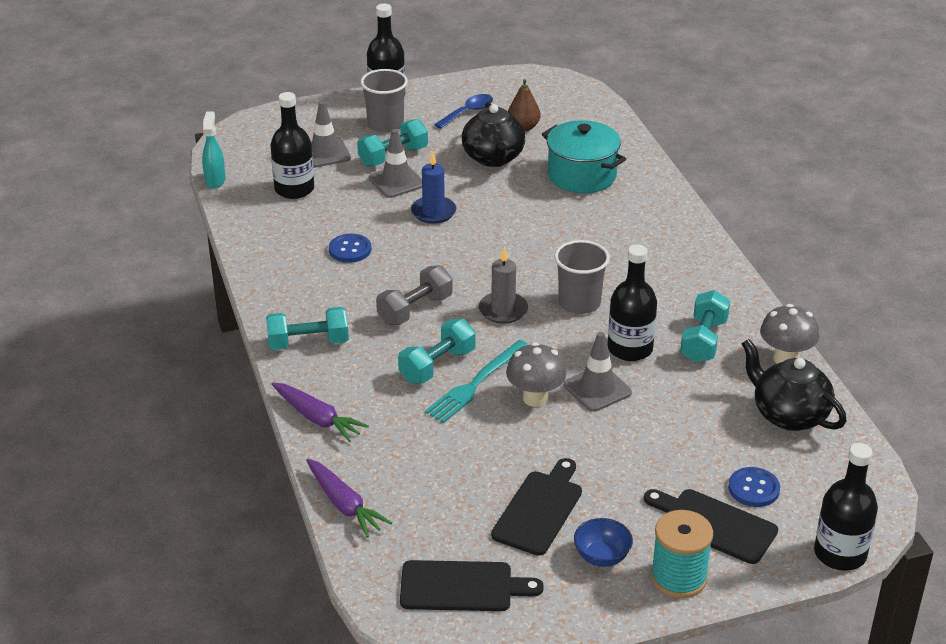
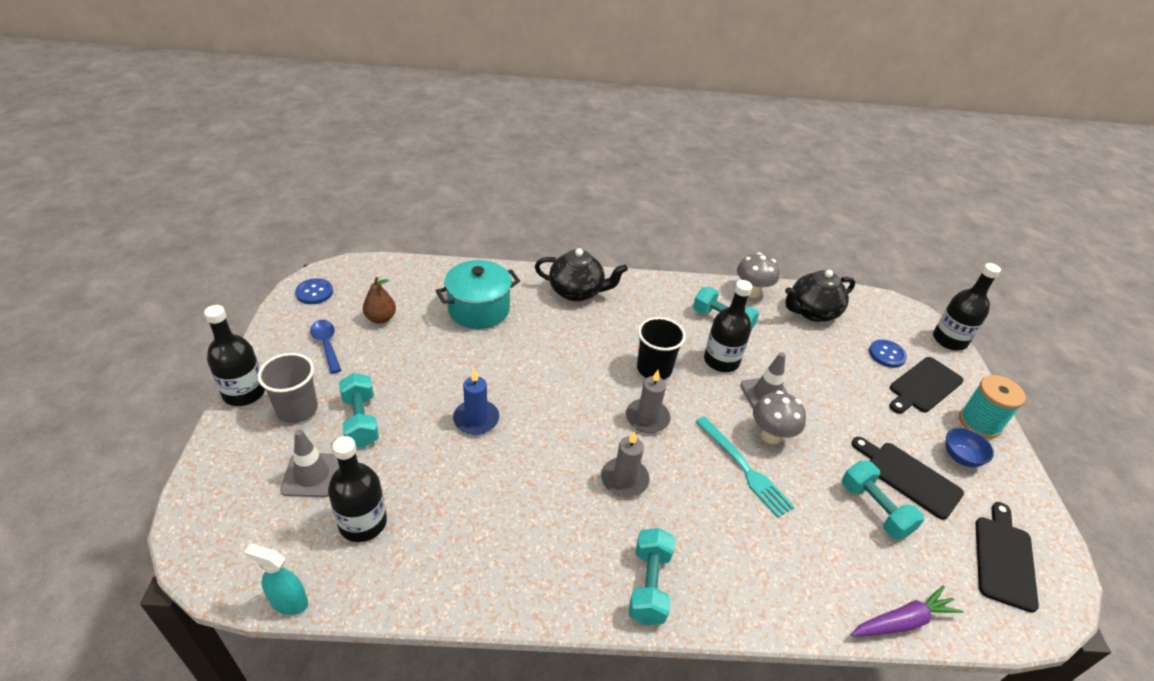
camera: 75 degrees left, 5 degrees up
purple carrot [272,382,369,442] -> none
blue button [329,234,371,263] -> blue button moved to [295,278,333,304]
grey traffic cone [369,129,422,198] -> none
grey dumbbell [376,265,453,325] -> grey candle [601,431,650,497]
turquoise dumbbell [398,319,475,383] -> turquoise dumbbell moved to [842,461,924,540]
black teapot [462,102,525,167] -> black teapot moved to [535,248,628,302]
grey cup [554,240,610,314] -> black cup [637,317,686,380]

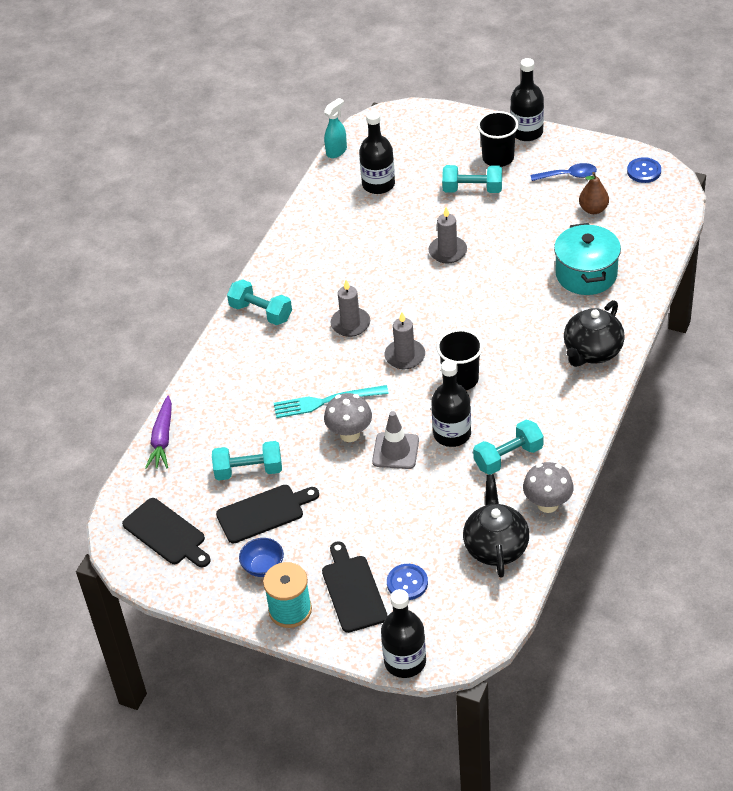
camera: 120 degrees right, 5 degrees up
grey cup [257,353,318,423] -> black cup [477,111,519,167]
grey traffic cone [280,429,339,497] -> none
blue candle [453,369,499,435] -> grey candle [429,207,467,264]

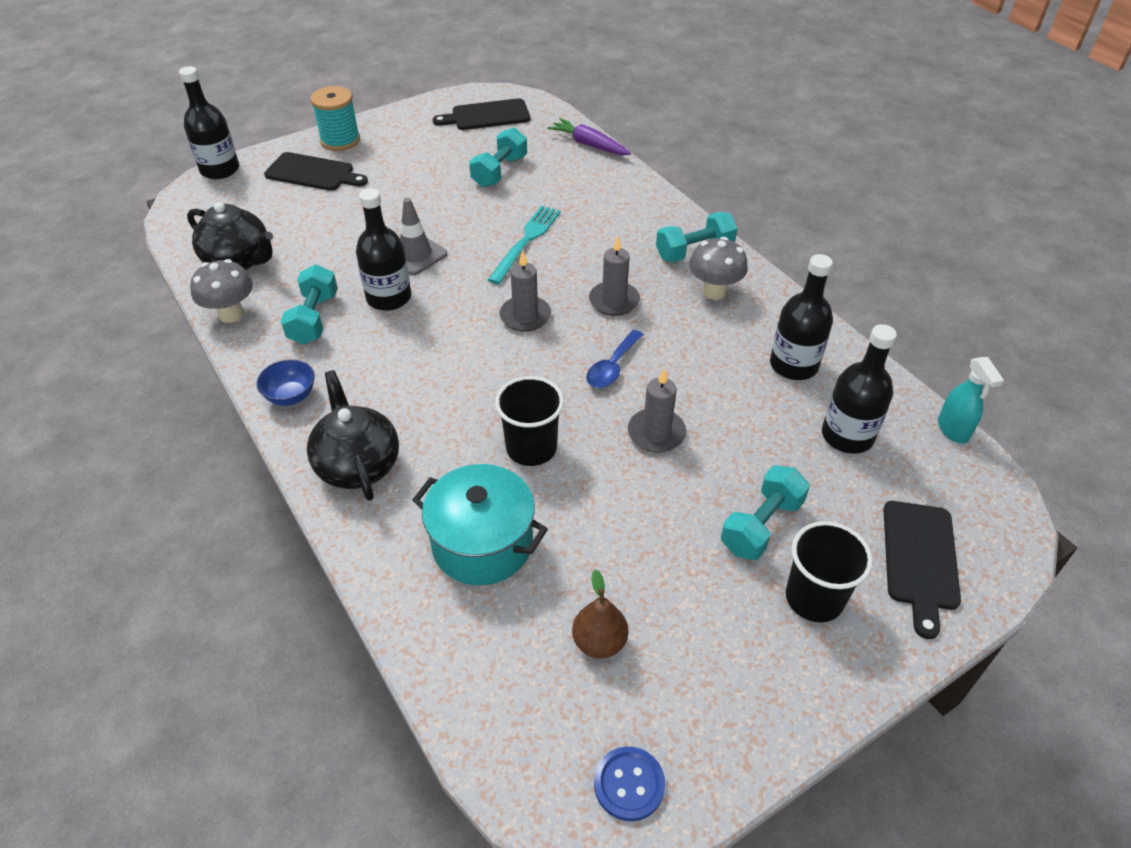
camera: 120 degrees right, 0 degrees up
black cutting board [216,485,319,543] -> black cutting board moved to [883,501,961,639]
blue bowl [239,538,284,577] -> blue bowl moved to [257,359,315,406]
grey mushroom [324,393,372,442] -> grey mushroom moved to [689,237,748,300]
blue button [387,564,428,600] -> none
black cup [437,329,483,390] -> black cup moved to [495,376,564,466]
black bottle [510,58,544,141] -> black bottle moved to [770,254,833,380]
blue spoon [531,163,597,181] -> blue spoon moved to [586,330,644,388]

